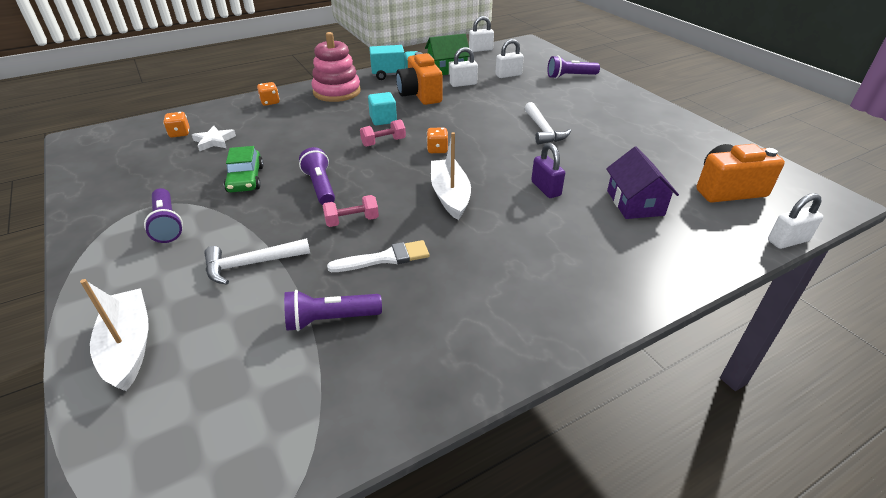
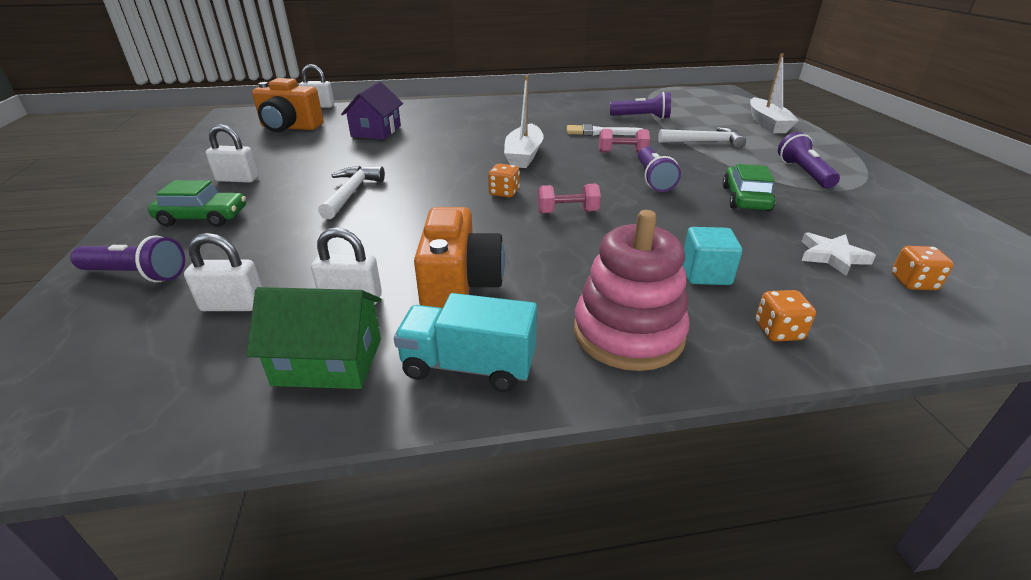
camera: 160 degrees left, 5 degrees down
turquoise cube [368,92,397,126] -> turquoise cube moved to [683,227,742,285]
white padlock [469,16,494,52] -> white padlock moved to [205,124,259,183]
purple padlock [531,143,565,198] -> none
none -> green car [148,180,246,227]

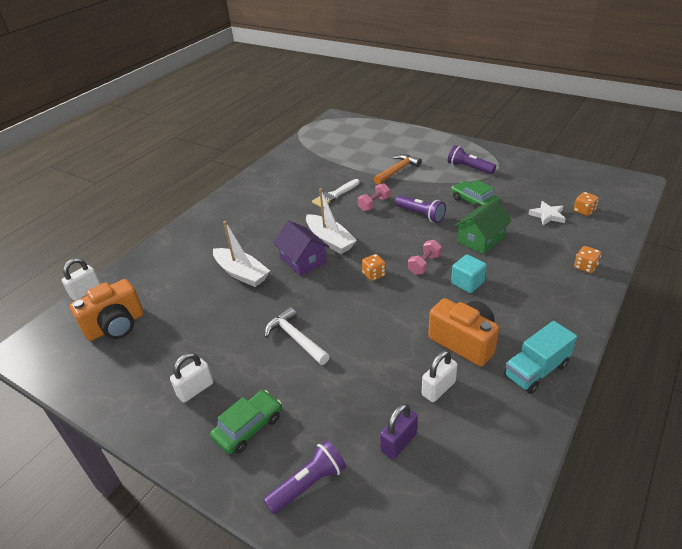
camera: 45 degrees left, 5 degrees up
white padlock [184,233,262,311] -> purple padlock [380,403,418,459]
green house [246,287,382,389] -> green house moved to [454,199,512,254]
purple house [341,81,403,140] -> purple house moved to [273,220,330,276]
pink stacking toy [574,210,690,371] -> none
purple flashlight [610,92,671,119] -> none
white hammer [658,127,746,149] -> orange hammer [374,154,422,185]
turquoise cube [683,227,742,285] -> turquoise cube moved to [451,254,487,293]
white boat [750,53,799,133] -> white boat moved to [213,221,270,287]

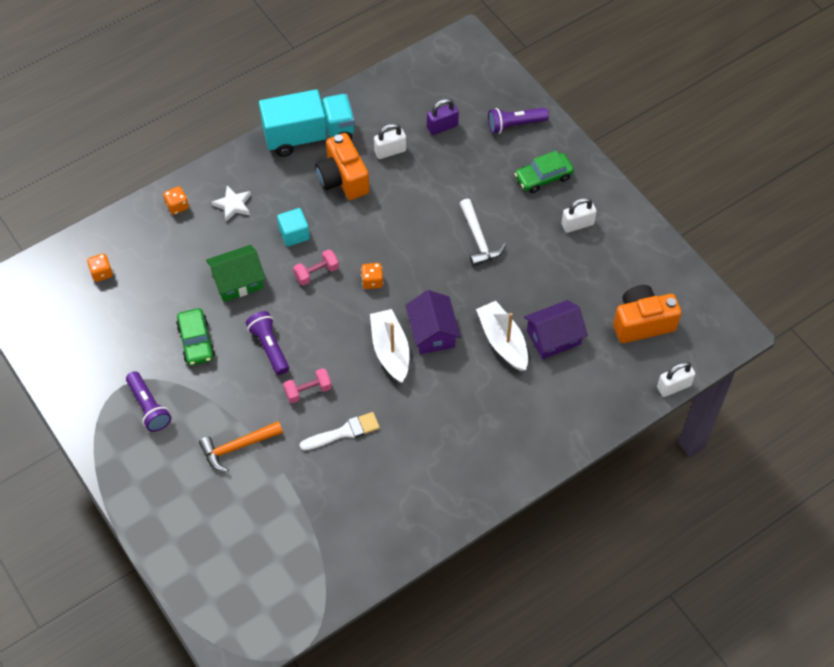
camera: 160 degrees left, 20 degrees up
turquoise truck [504,321,577,394] -> turquoise truck [259,89,355,157], size x1.54
white star [528,201,566,225] -> white star moved to [211,186,251,222]
none -> purple house [524,300,588,359]

